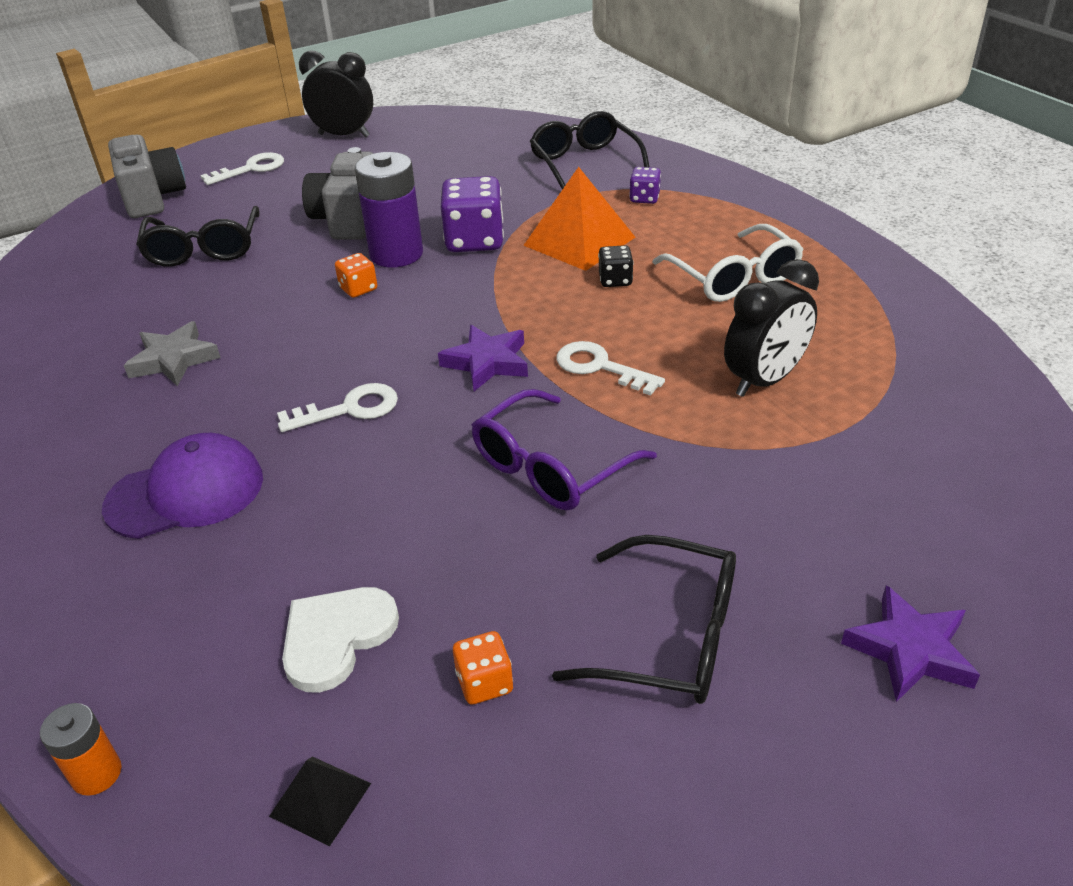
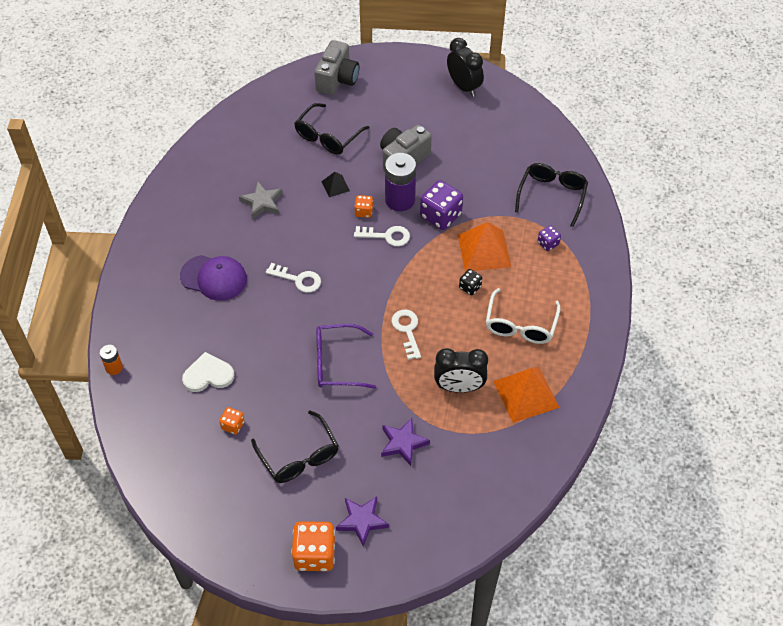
camera: 40 degrees right, 15 degrees up
white key [200,152,284,185] -> white key moved to [354,226,410,246]
black pyramid [269,756,371,846] -> black pyramid moved to [321,172,350,197]
purple star [438,325,528,391] -> purple star moved to [381,418,430,466]
none -> orange dice [291,521,335,571]
none -> orange pyramid [493,367,560,423]

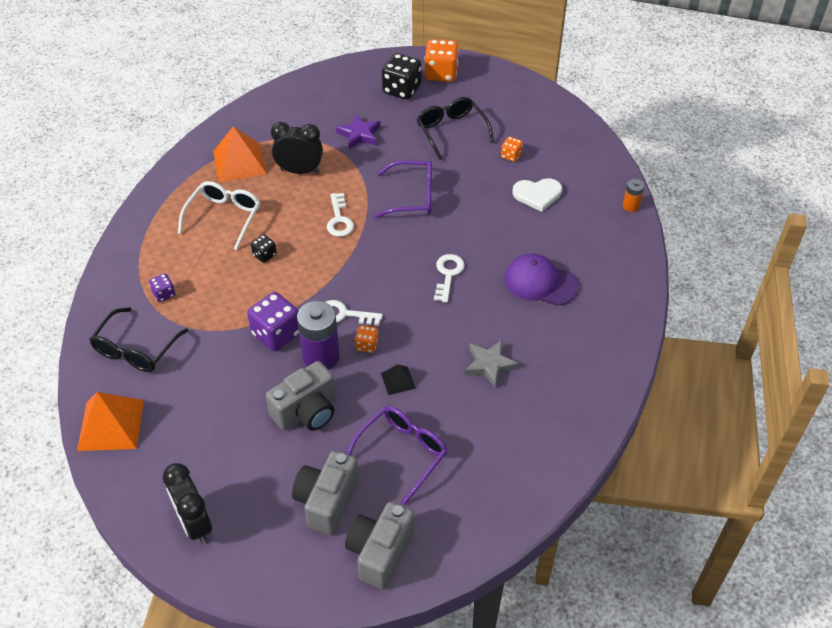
camera: 175 degrees left, 5 degrees down
white key [266,263,321,293] -> white key turned 75 degrees clockwise [434,254,465,303]
black glasses [294,103,370,155] -> purple glasses [347,406,448,505]
purple star [336,496,389,547] -> black dice [382,53,422,100]
orange pyramid [458,222,511,272] -> orange pyramid moved to [77,392,144,451]
none -> grey camera [292,451,359,535]

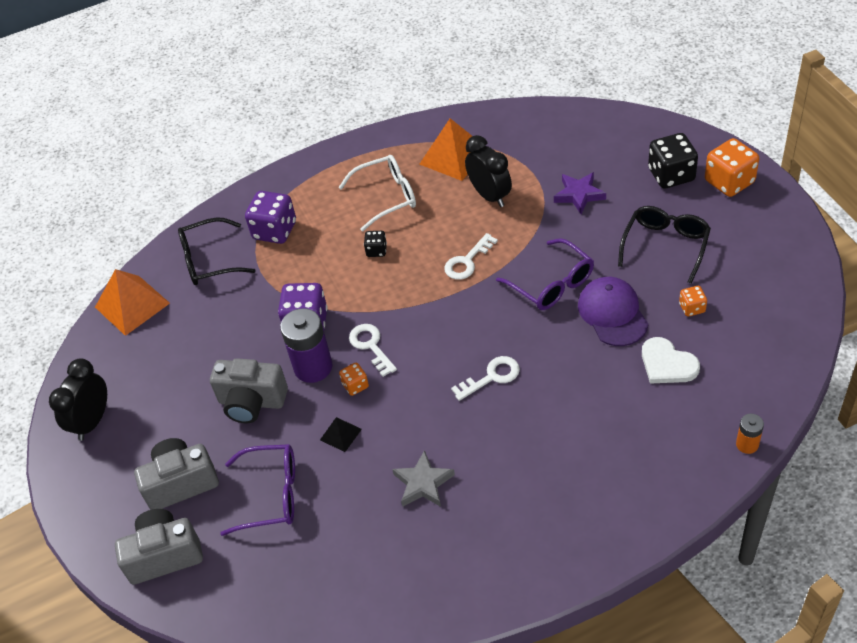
camera: 55 degrees right, 0 degrees up
purple dice [149,273,175,302] -> purple dice [245,191,296,244], size x1.94
purple cap [505,253,579,306] -> purple cap moved to [578,277,649,346]

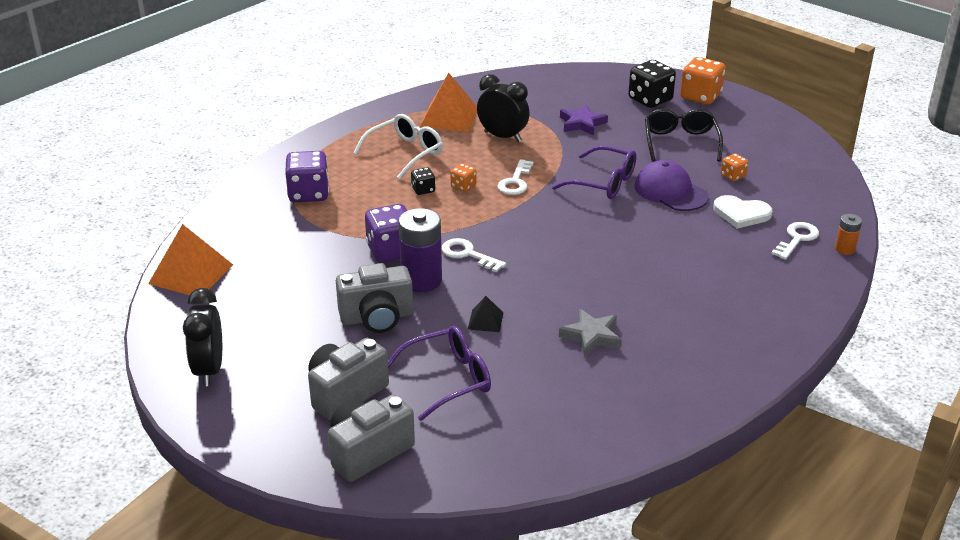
camera: 30 degrees left, 15 degrees down
black glasses [178,217,256,285] -> none
orange dice [339,363,369,396] -> orange dice moved to [450,163,476,192]
white key [451,356,520,401] -> white key moved to [771,222,819,260]

